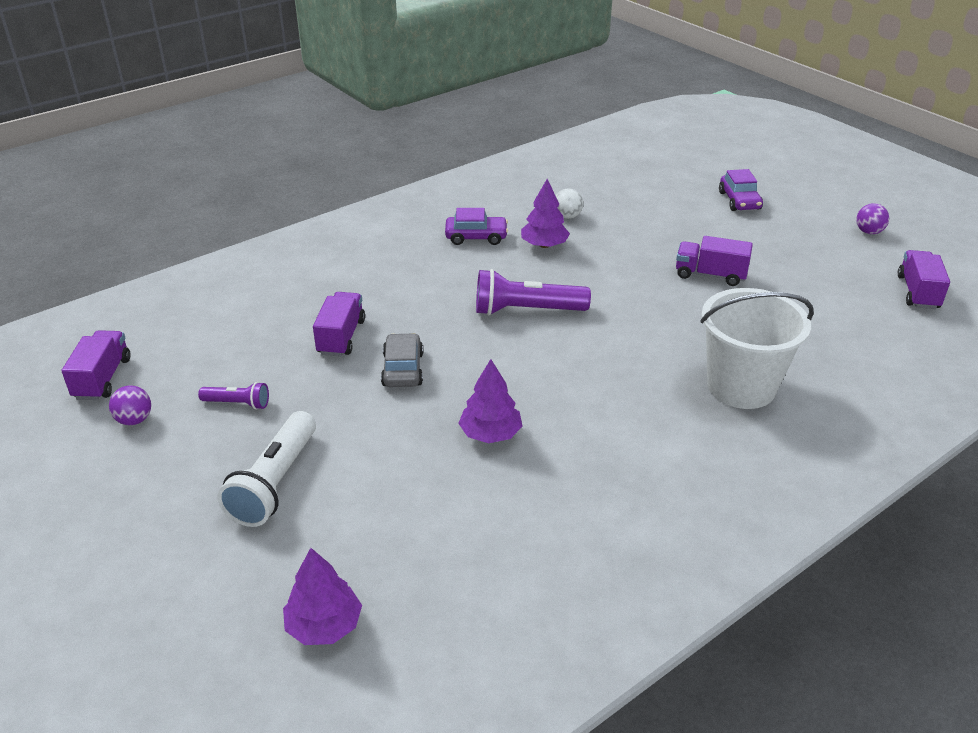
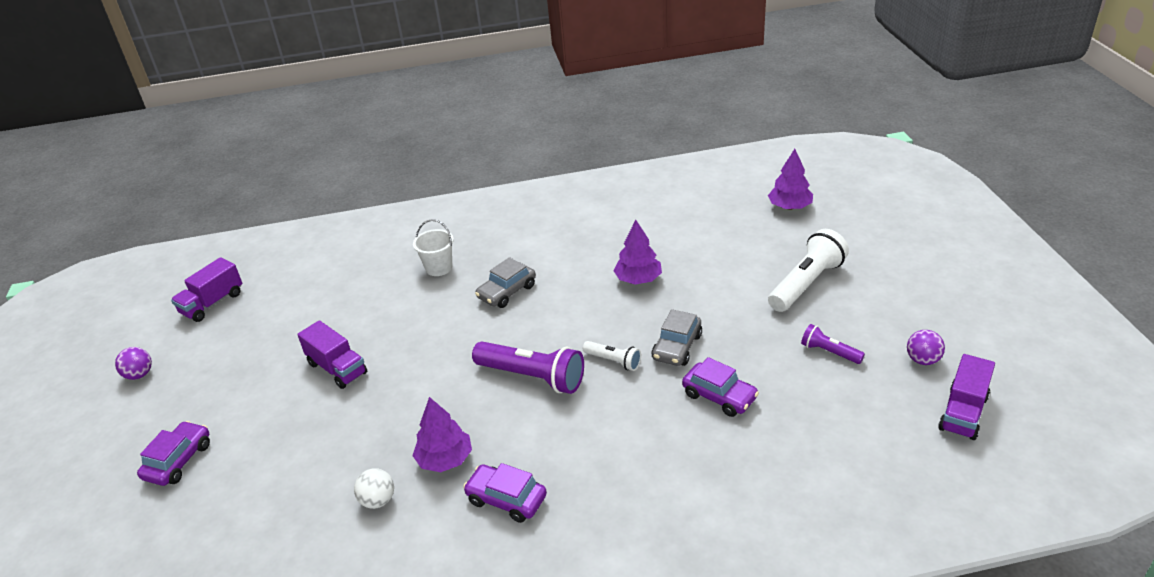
camera: 150 degrees left, 0 degrees up
purple truck [313,292,365,357] -> purple car [682,357,759,417]
white bucket [700,288,814,409] -> white bucket [413,219,454,276], size x0.51
none -> grey car [475,257,536,308]
none -> white flashlight [583,341,641,371]

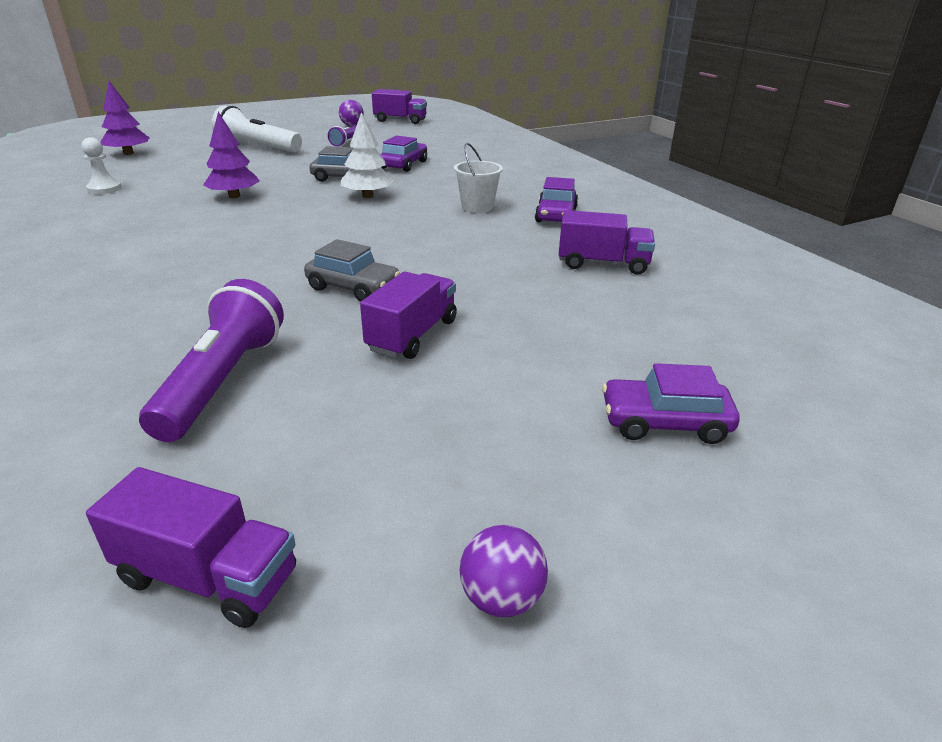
camera: 110 degrees left, 5 degrees down
white ball [354,468,394,509] -> purple truck [559,210,655,275]
purple tree [412,397,472,472] -> none
white bucket [413,219,454,276] -> white bucket moved to [454,143,503,213]
purple flashlight [472,341,584,394] -> purple flashlight moved to [139,279,284,442]
grey car [475,257,536,308] -> grey car moved to [304,239,400,302]
white flashlight [583,341,641,371] -> white tree [341,112,394,198]
none -> white pawn [81,137,122,194]

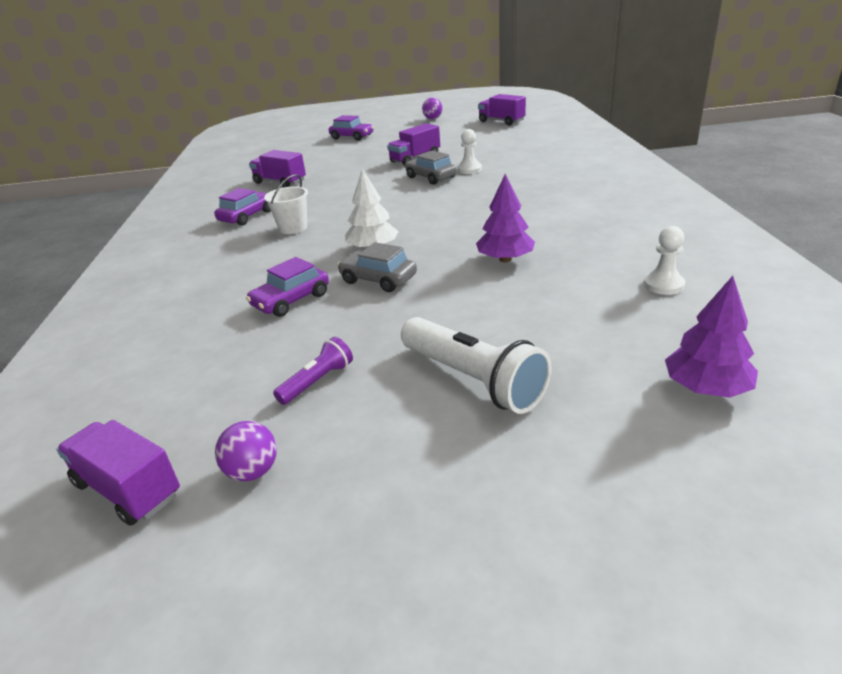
camera: 155 degrees left, 0 degrees up
purple flashlight [139,279,284,442] -> none
none -> white pawn [457,129,482,174]

